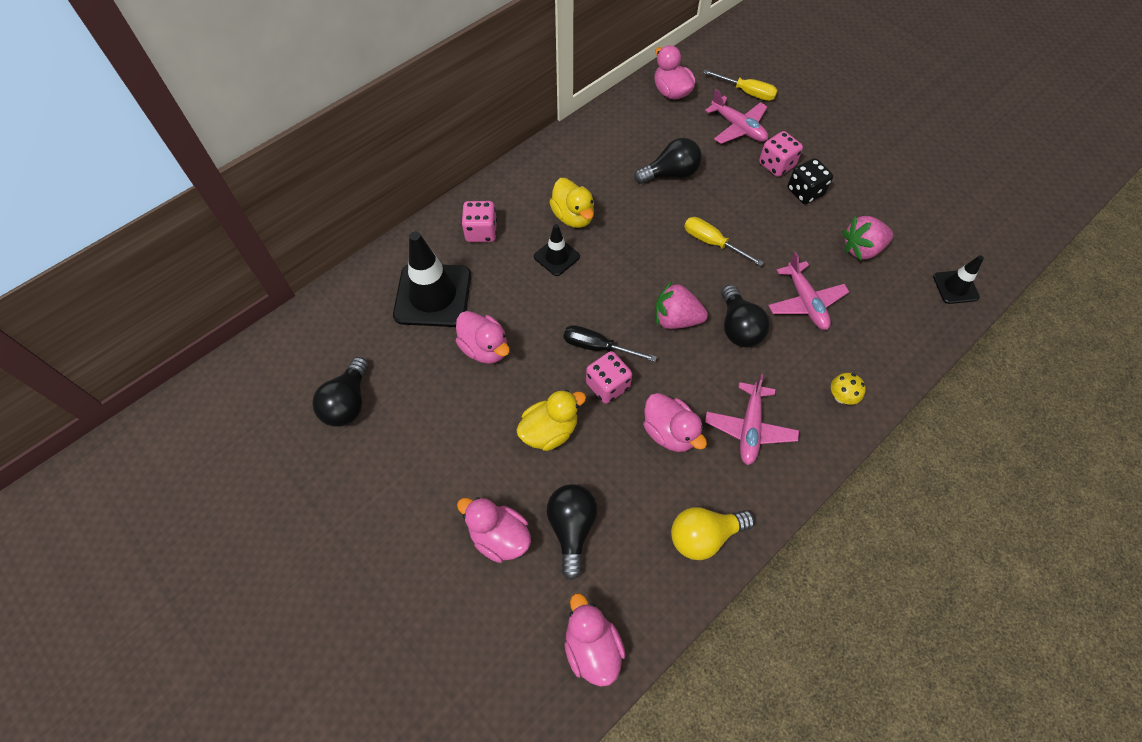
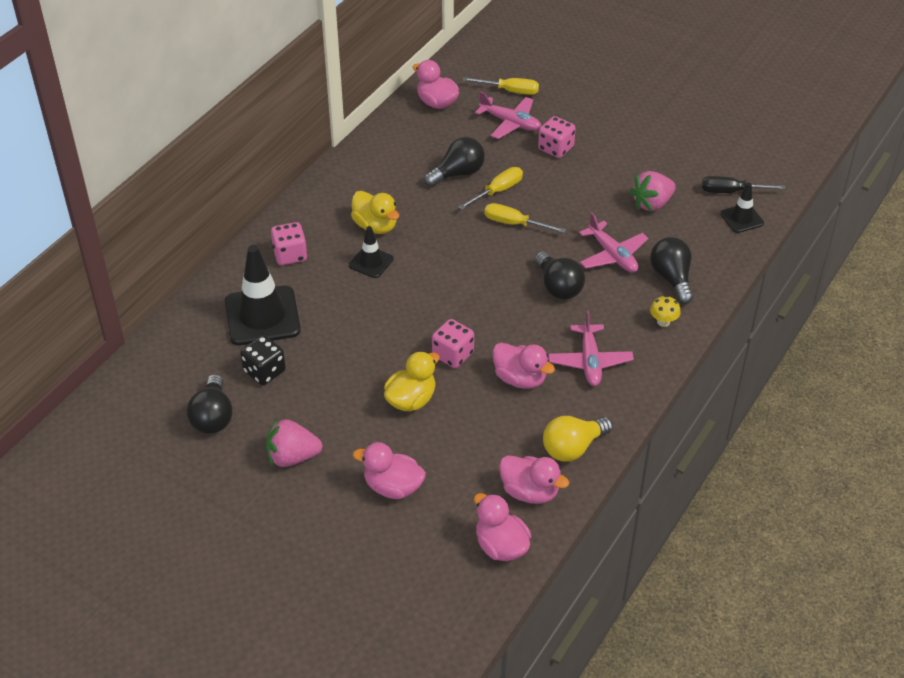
camera: 15 degrees left, 15 degrees down
pink duck [456,311,510,364] -> pink duck moved to [499,455,569,504]
black light bulb [547,484,598,580] -> black light bulb moved to [650,237,694,304]
black screwdriver [564,325,657,362] -> black screwdriver moved to [702,176,786,193]
pink strawberry [655,281,708,329] -> pink strawberry moved to [266,418,322,467]
black dice [788,158,833,204] -> black dice moved to [240,335,286,385]
none -> yellow screwdriver [458,167,523,210]

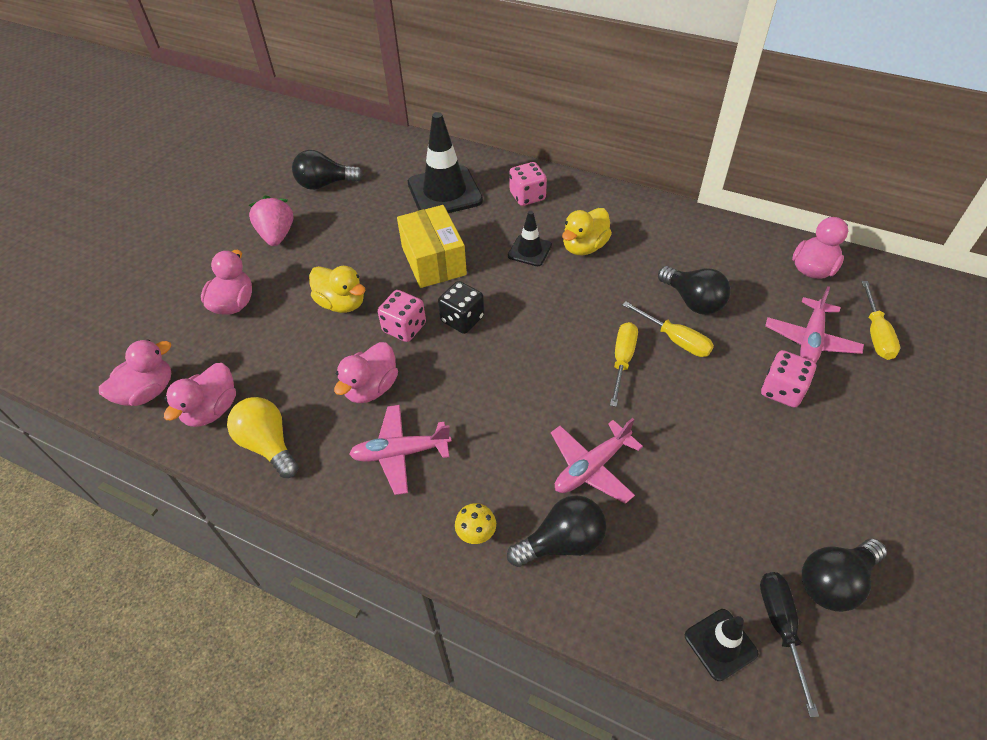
camera: 85 degrees right, 5 degrees up
black dice [240,335,286,385] -> black dice moved to [438,281,484,334]
black light bulb [534,251,585,299] -> black light bulb moved to [802,539,887,612]
pink strawberry [630,171,676,211] -> none
none -> yellow box [397,205,467,288]

